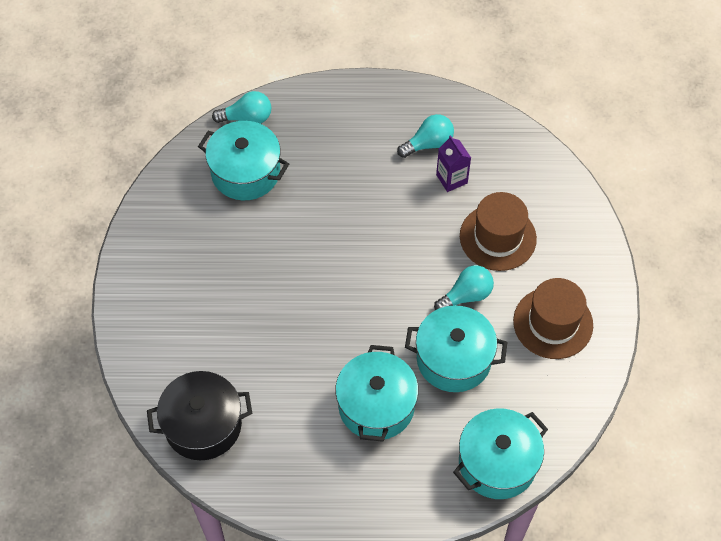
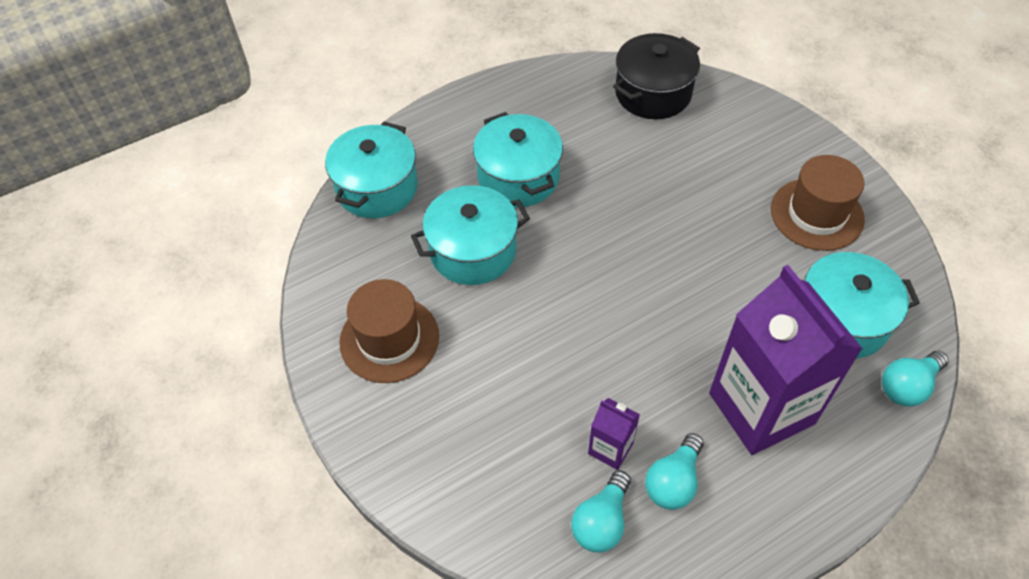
camera: 150 degrees right, 5 degrees down
turquoise light bulb [434,265,494,310] -> turquoise light bulb moved to [571,470,631,552]
brown hat [460,192,537,271] -> brown hat moved to [771,155,865,251]
none -> purple carton [709,265,863,455]

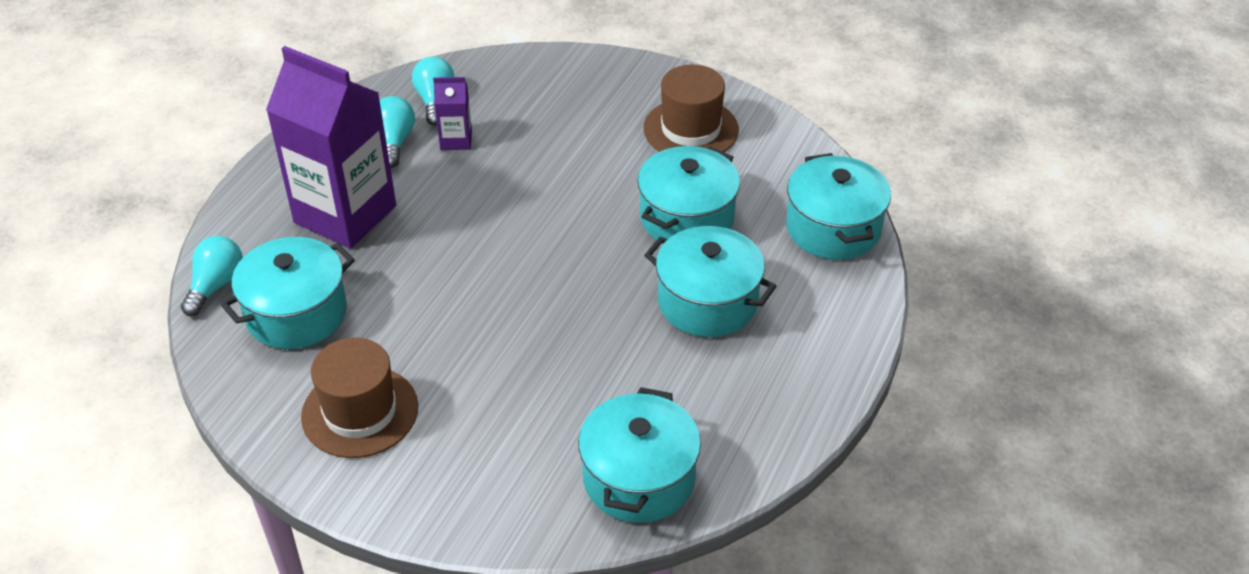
camera: 145 degrees right, 10 degrees down
black pot [613,33,700,119] -> turquoise pot [578,387,701,523]

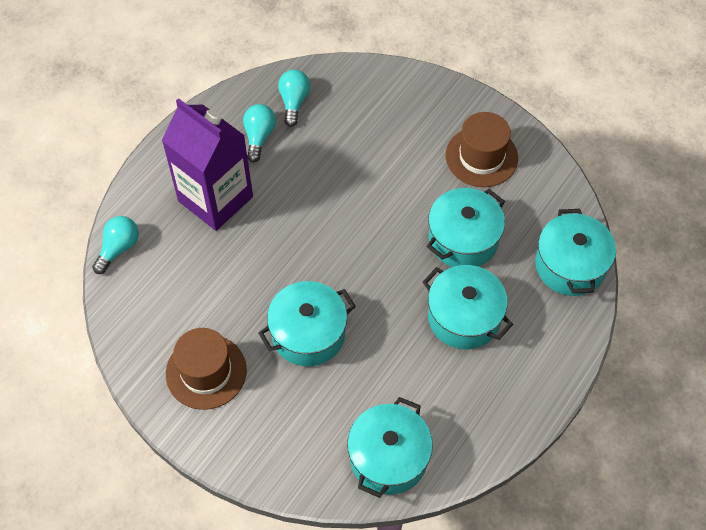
camera: 10 degrees right, 15 degrees up
turquoise pot [221,237,355,349] -> turquoise pot moved to [258,281,356,366]
purple carton [433,77,472,150] -> none

